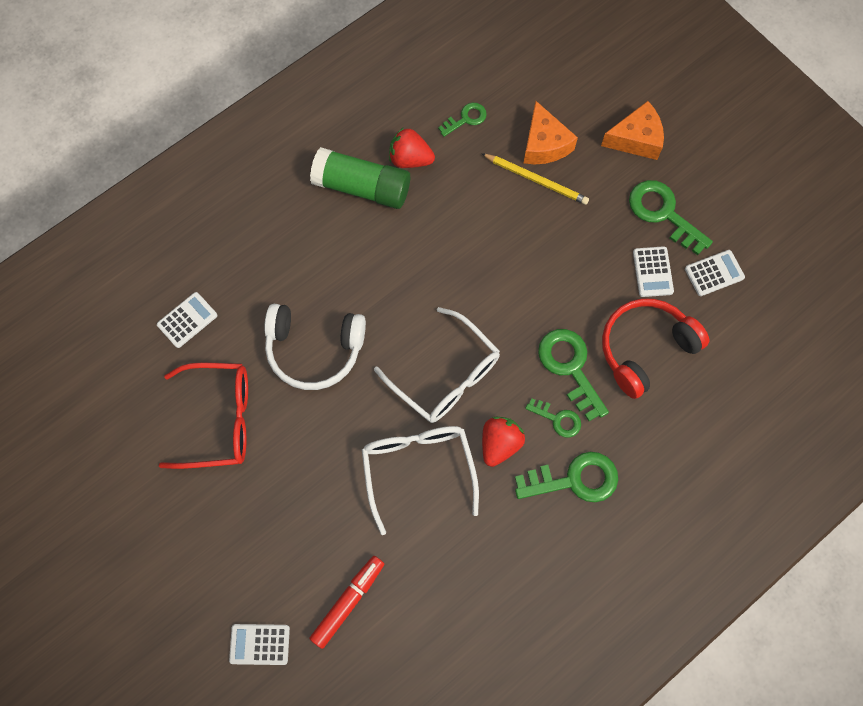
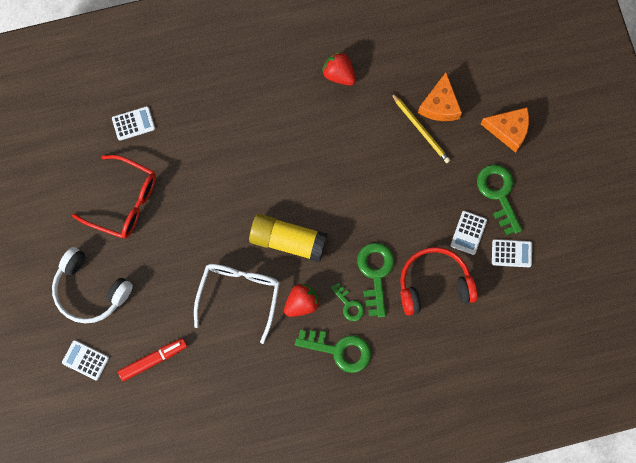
camera: 25 degrees right, 5 degrees up
white headphones [264,304,366,390] -> white headphones moved to [52,247,133,323]
green glue stick [310,147,410,209] -> none
white glasses [374,307,500,423] -> yellow glue stick [249,214,328,262]
green key [438,103,487,137] -> none

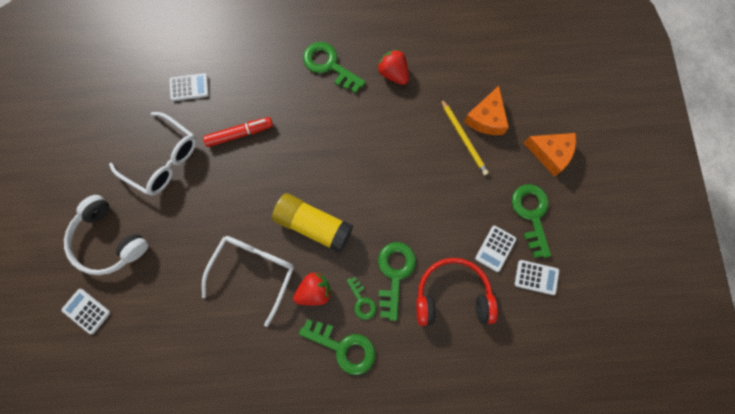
camera: 10 degrees right, 0 degrees up
red glasses [72,155,156,239] -> white glasses [109,112,196,196]
red marker [118,338,187,381] -> red marker moved to [203,117,273,147]
none -> green key [303,42,366,93]

